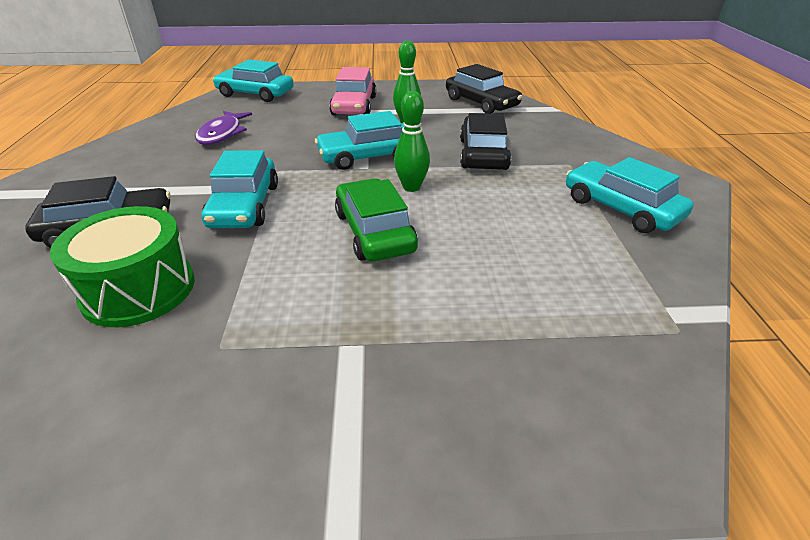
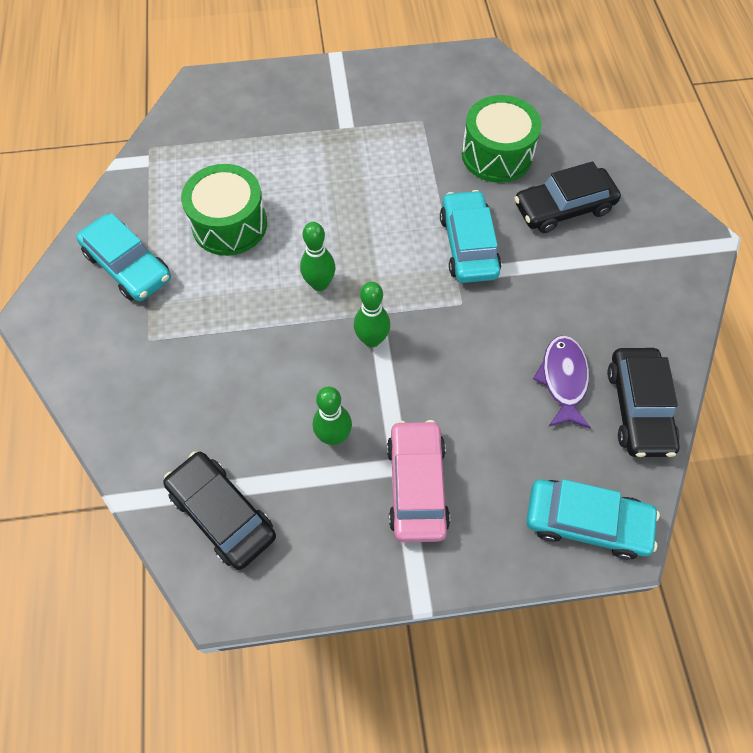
camera: 175 degrees right, 25 degrees up
turquoise car [315,111,404,170] -> green bowling pin [354,282,390,348]
green car [335,178,418,262] -> none
black car [460,113,511,170] -> black car moved to [607,348,680,457]
none -> green drum [181,164,267,256]

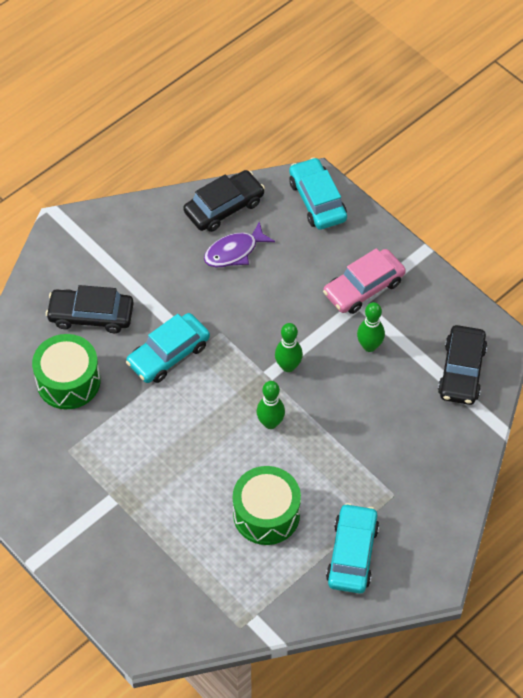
camera: 125 degrees left, 5 degrees down
black car [515,161,621,233] -> black car turned 150 degrees clockwise [46,285,134,333]

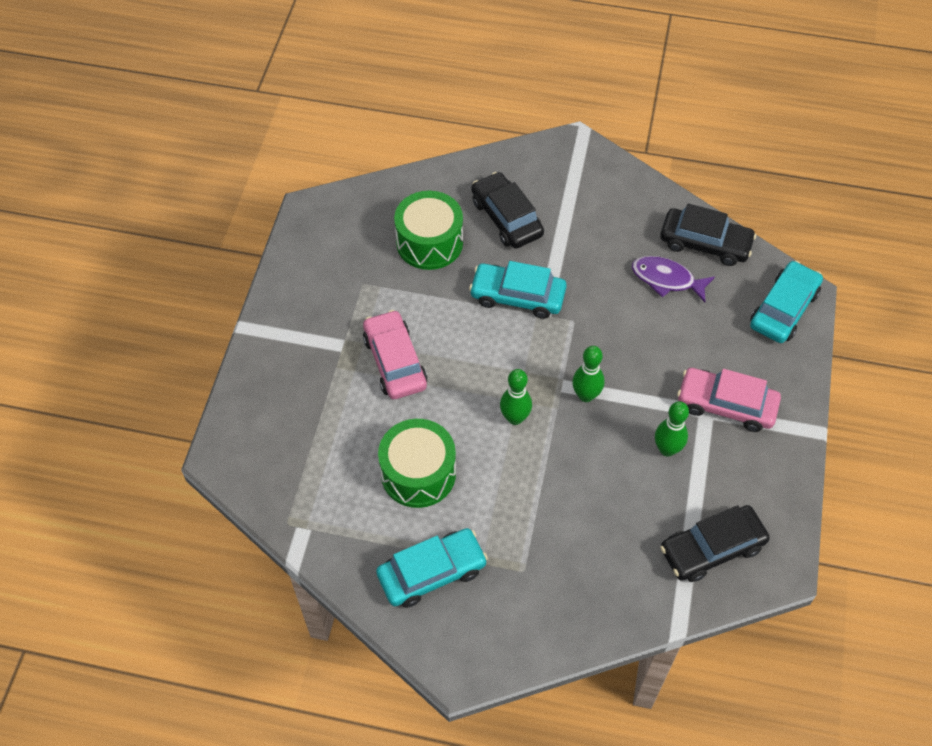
camera: 55 degrees right, 0 degrees up
none -> pink car [363,310,427,399]

